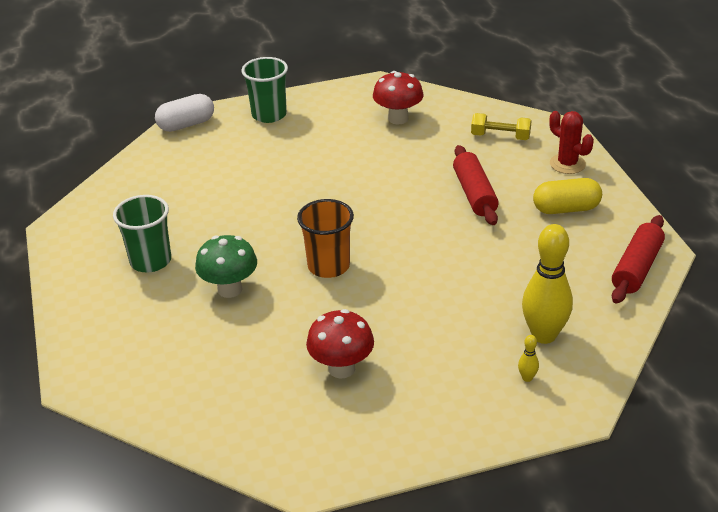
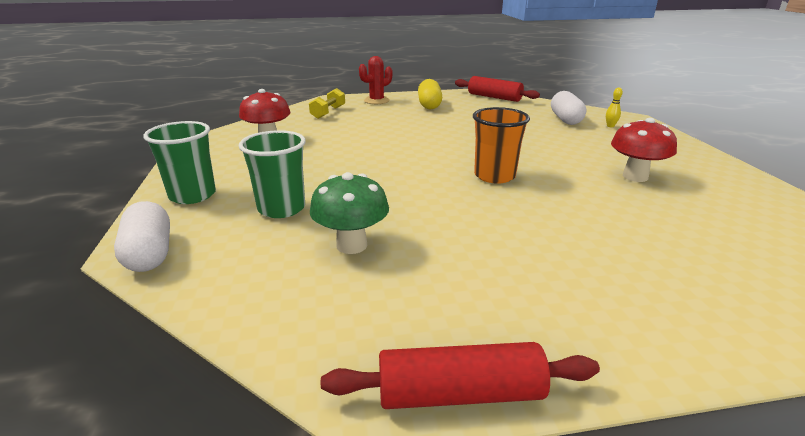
camera: 85 degrees left, 10 degrees down
green cup [113,195,171,272] -> green cup moved to [239,130,306,218]
green mushroom [195,235,257,298] -> green mushroom moved to [310,172,389,254]
red rolling pin [453,145,499,225] -> red rolling pin moved to [321,342,600,409]
yellow bowling pin [522,224,573,344] -> white capsule [551,91,586,125]

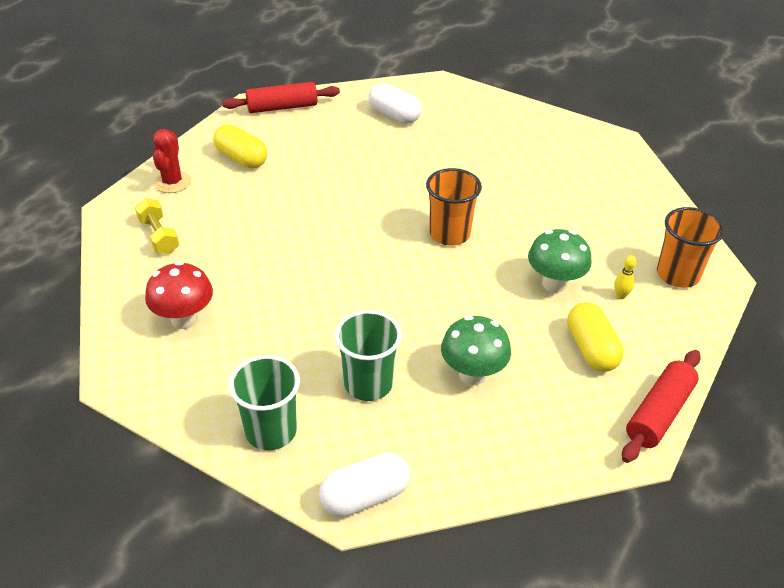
camera: 50 degrees left, 15 degrees up
white capsule [114,201,170,272] -> white capsule turned 45 degrees counterclockwise [319,452,410,517]
yellow bowling pin [606,87,623,127] -> yellow bowling pin moved to [614,255,636,299]
red mushroom [611,118,677,182] -> none
none -> green mushroom [528,229,592,293]
none -> yellow capsule [567,302,624,372]
none -> orange cup [657,207,725,288]

